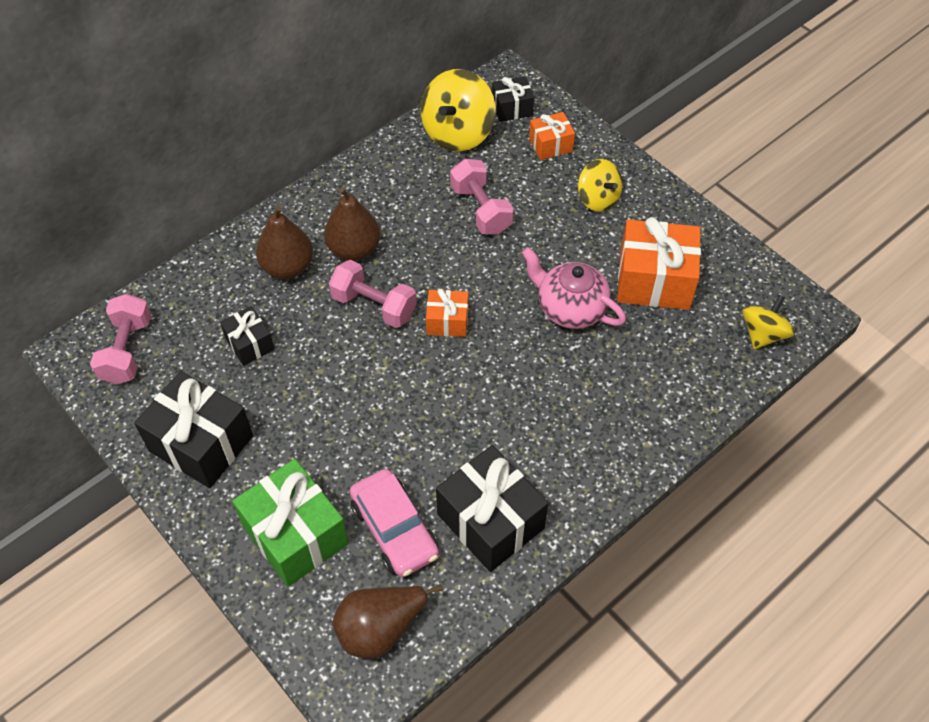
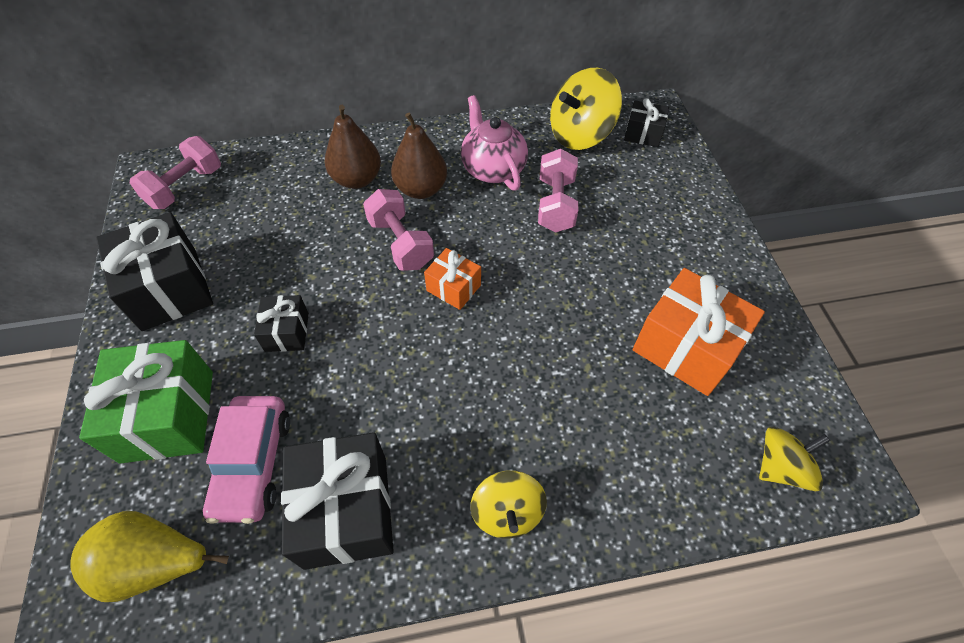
camera: 30 degrees right, 0 degrees up
black gift [220,306,275,366] -> black gift moved to [254,295,309,352]
brown pear [333,585,443,659] -> yellow pear [70,511,229,602]
pink teapot [522,247,626,329] -> pink teapot moved to [461,95,528,191]
orange gift [529,112,575,160] -> none
yellow spinning top [578,159,622,212] -> yellow spinning top moved to [471,471,547,538]

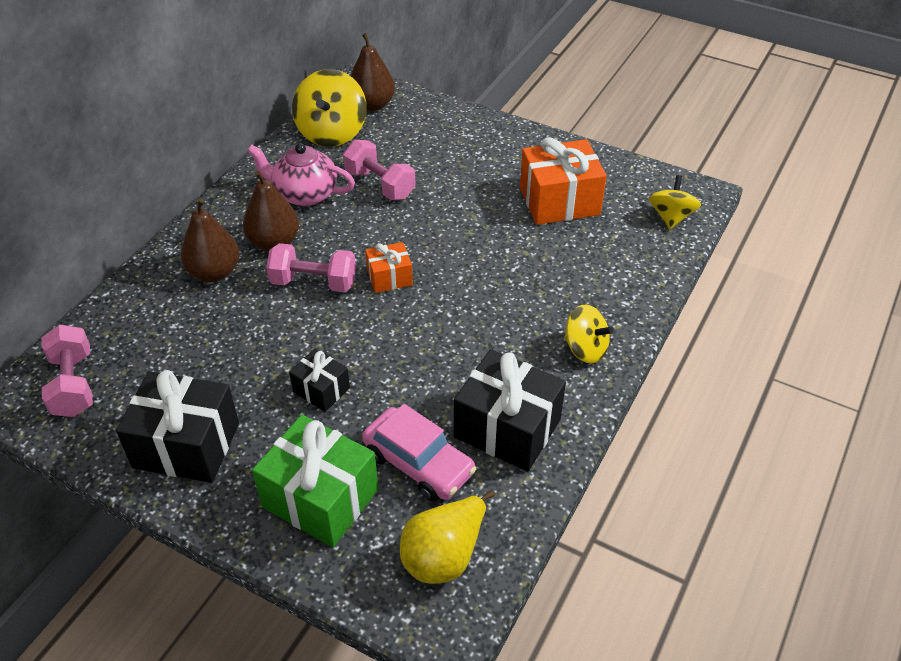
camera: 50 degrees left, 10 degrees down
black gift [624,98,669,147] -> brown pear [351,33,395,111]

